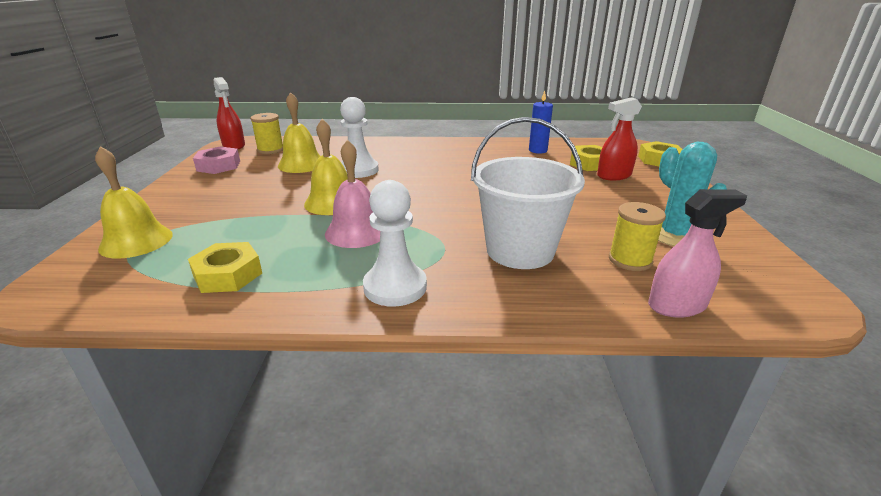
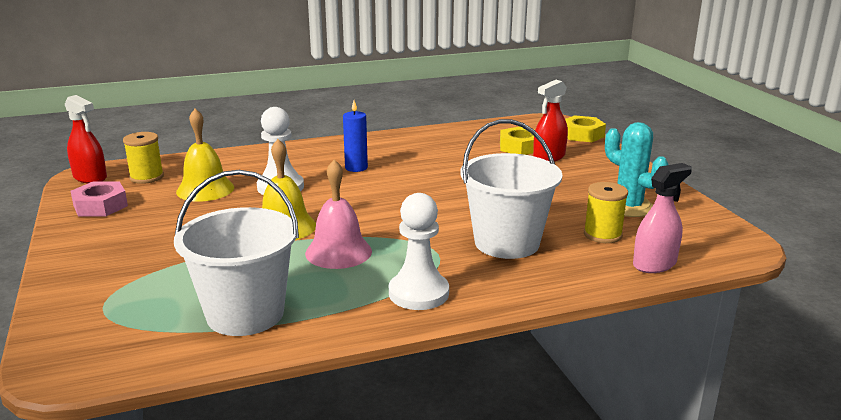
camera: 20 degrees left, 5 degrees down
yellow bell [95,146,173,259] -> none
yellow nut [188,242,262,293] -> white bucket [174,170,299,336]
blue candle [529,91,553,154] -> blue candle moved to [343,100,368,172]

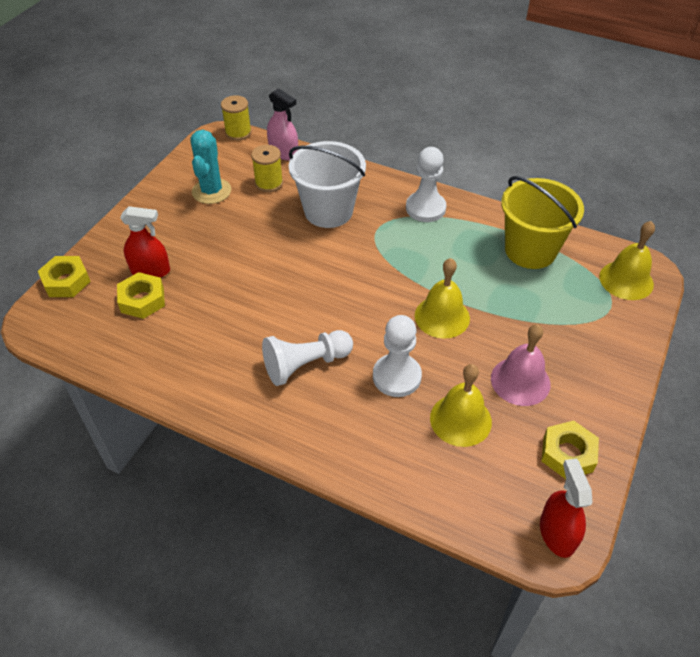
camera: 135 degrees left, 25 degrees up
pink nut [70,181,128,217] -> yellow nut [541,421,599,479]
yellow spool [123,132,164,184] -> yellow spool moved to [221,95,252,140]
white bucket [174,170,299,336] -> yellow bucket [501,176,584,269]
pink bell [305,159,372,269] -> pink bell moved to [491,324,550,406]
blue candle [343,100,368,172] -> white pawn [262,330,353,386]
pink spray bottle [633,163,692,273] -> pink spray bottle turned 150 degrees counterclockwise [267,88,298,161]
none -> yellow bell [599,221,655,300]

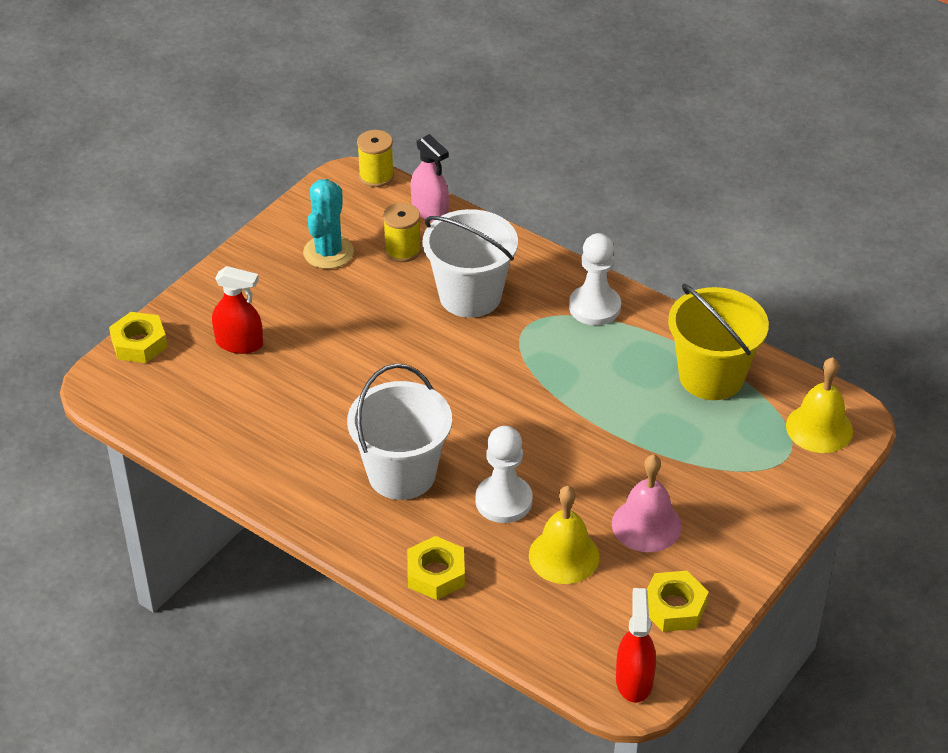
camera: 10 degrees right, 5 degrees down
yellow nut [117,272,165,319] -> yellow nut moved to [407,536,465,600]
white pawn [262,330,353,386] -> white bucket [347,364,452,500]
yellow bell [415,258,470,339] -> none

